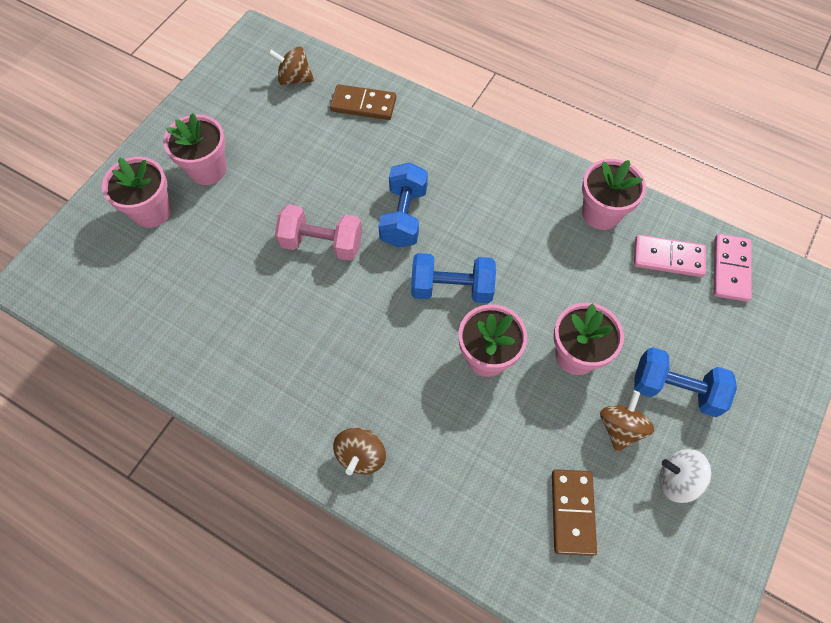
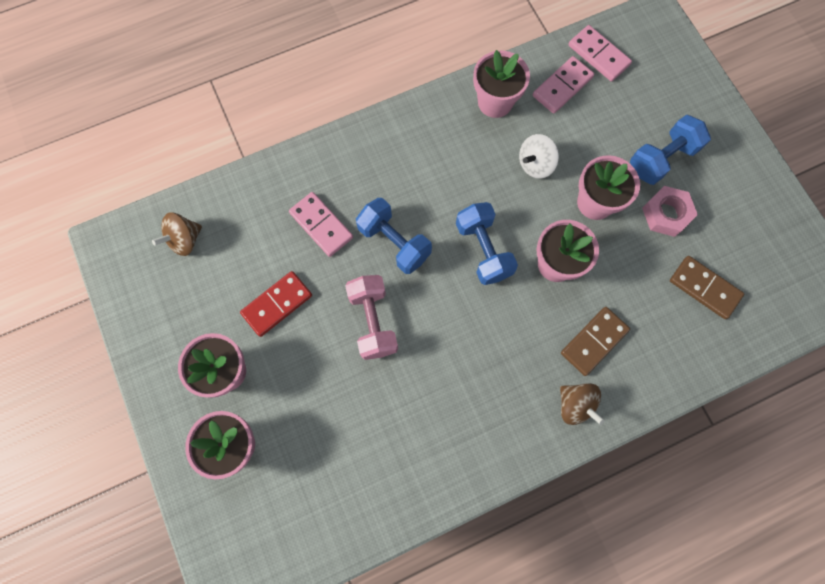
camera: 55 degrees left, 10 degrees up
pink dumbbell [275,204,362,261] -> pink dumbbell turned 60 degrees counterclockwise [345,275,398,360]
brown domino [330,84,396,120] -> brown domino moved to [561,307,630,376]
blue dumbbell [411,253,496,303] -> blue dumbbell turned 60 degrees counterclockwise [456,202,518,285]
brown spinning top [600,391,654,452] -> pink nut [642,186,698,237]
white spinning top [659,449,711,503] -> white spinning top moved to [519,134,559,179]
none -> red domino [240,271,312,337]
none -> pink domino [289,192,353,257]

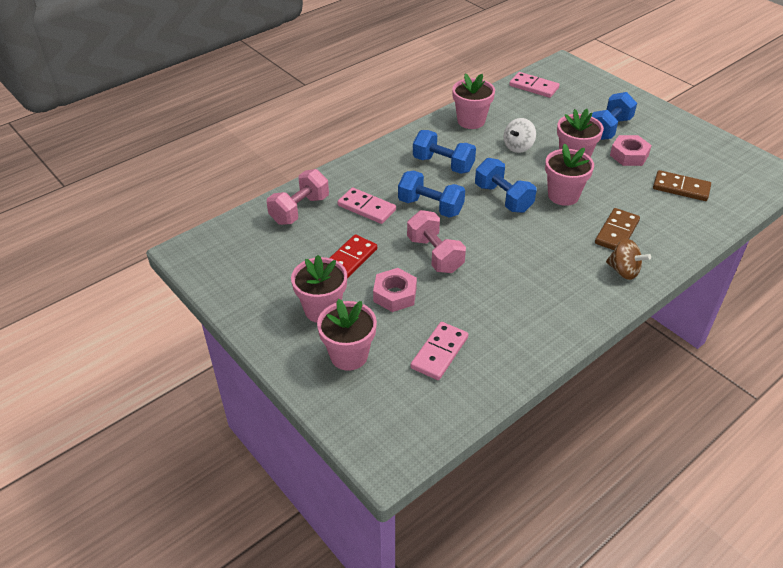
camera: 15 degrees left, 30 degrees down
brown spinning top [152,213,202,256] -> none
pink domino [533,56,594,114] -> pink domino moved to [410,322,468,380]
none -> pink dumbbell [267,169,329,225]
none -> pink nut [373,268,417,312]
none -> blue dumbbell [413,130,476,174]

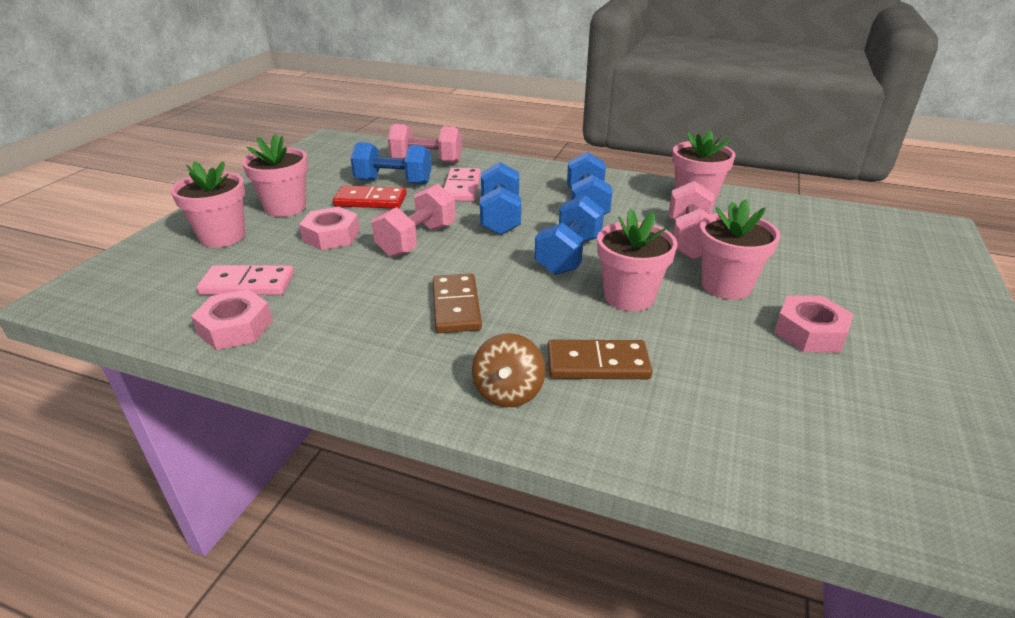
camera: 60 degrees right, 10 degrees down
white spinning top [504,118,536,153] -> pink dumbbell [669,181,715,260]
pink domino [509,72,559,98] -> none
blue dumbbell [592,92,637,140] -> blue dumbbell moved to [351,142,431,184]
brown domino [653,170,711,201] -> brown domino moved to [433,274,482,333]
none -> pink nut [191,289,273,350]

